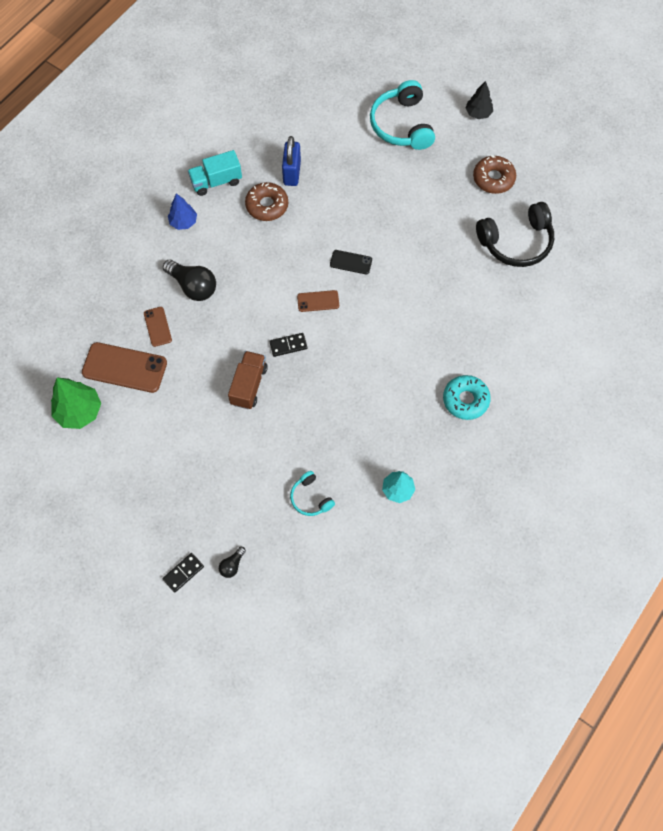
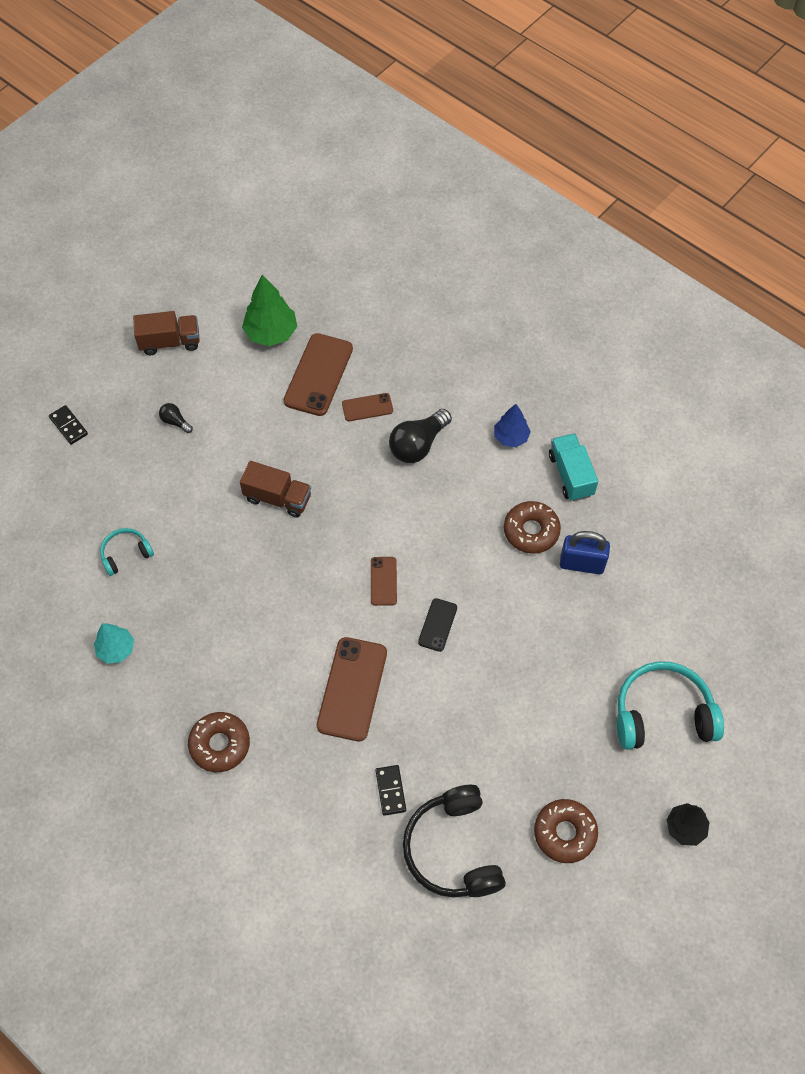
camera: 95 degrees right, 5 degrees down
black light bulb [219,547,246,578] -> black light bulb moved to [159,403,193,433]
black domino [269,333,307,357] -> black domino moved to [375,765,406,816]
turquoise donut [443,375,491,420] -> brown donut [188,712,250,772]
none -> brown truck [133,311,200,355]
none -> brown phone [317,637,387,741]

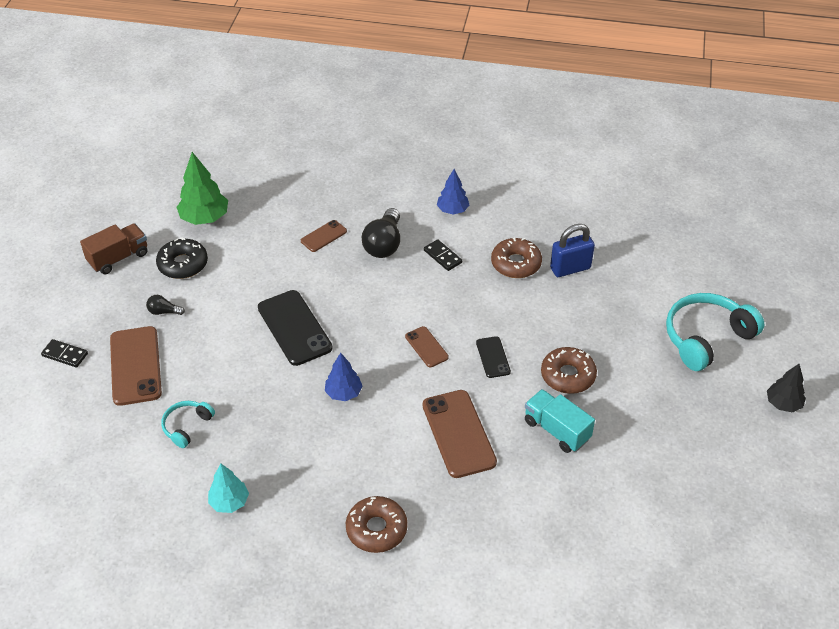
camera: 30 degrees left, 15 degrees down
brown truck [240,461,311,518] -> black phone [258,290,333,366]
brown phone [284,333,353,416] -> brown phone moved to [110,326,162,406]
black domino [375,765,406,816] -> black domino moved to [424,239,462,271]
black headphones [403,785,506,898] -> none
brown donut [534,799,598,863] -> brown donut moved to [541,347,597,394]
turquoise truck [549,433,598,501] -> turquoise truck moved to [525,389,595,453]
none -> black donut [156,237,208,279]
none -> blue tree [325,353,363,401]

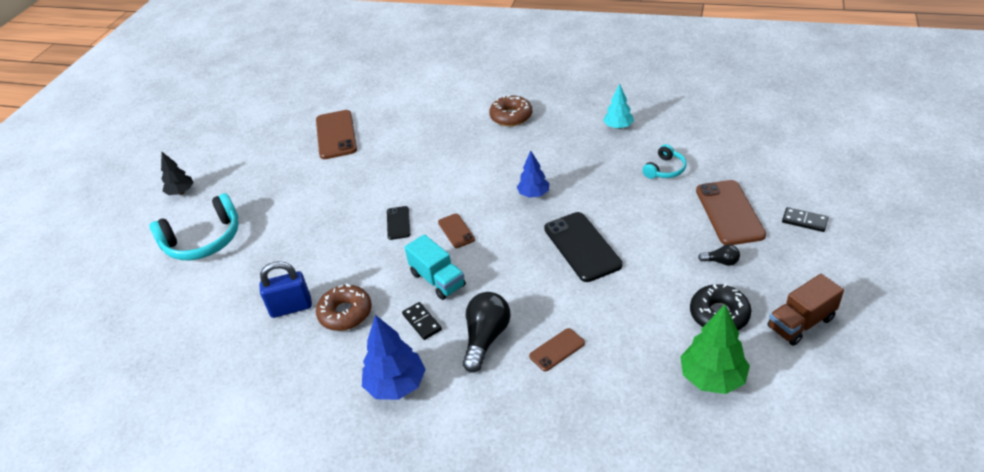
camera: 170 degrees left, 5 degrees down
brown phone [423,390,497,478] -> brown phone moved to [316,110,357,159]
blue tree [437,169,469,215] -> blue tree [362,315,426,400], size x1.56
turquoise truck [525,389,595,453] -> turquoise truck moved to [404,234,466,300]
brown donut [541,347,597,394] -> none

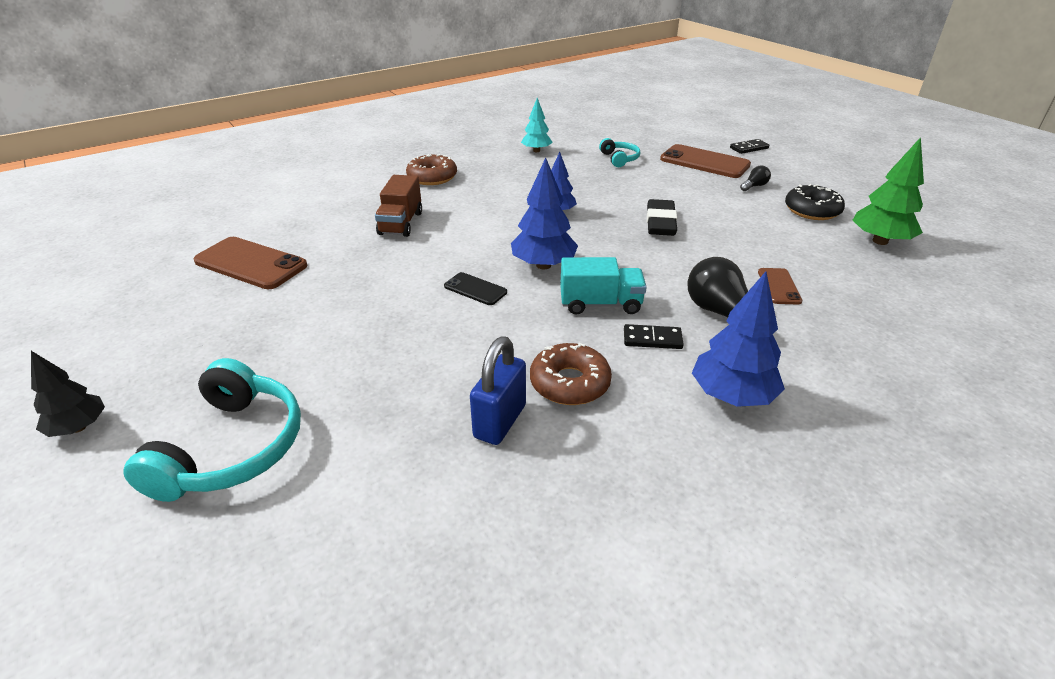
camera: 55 degrees left, 5 degrees down
brown phone [438,213,475,248] -> blue tree [511,158,578,269]
black phone [544,212,622,282] -> black eraser [647,199,677,236]
brown truck [768,274,844,346] -> brown truck moved to [375,175,422,237]

